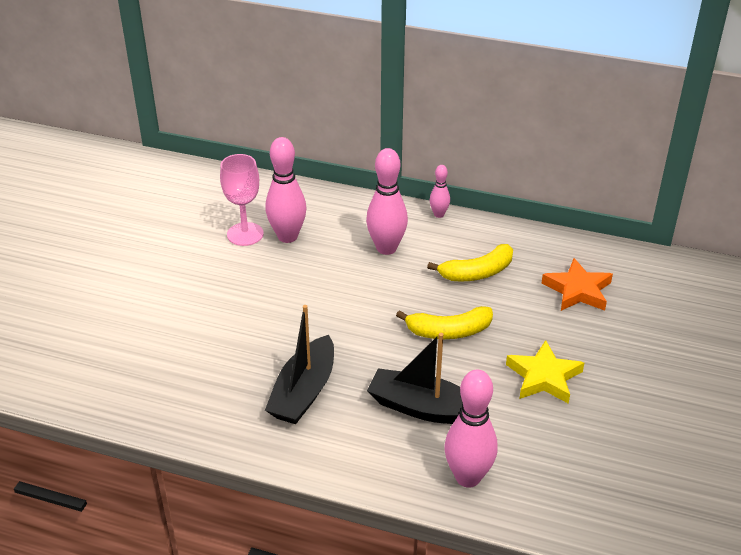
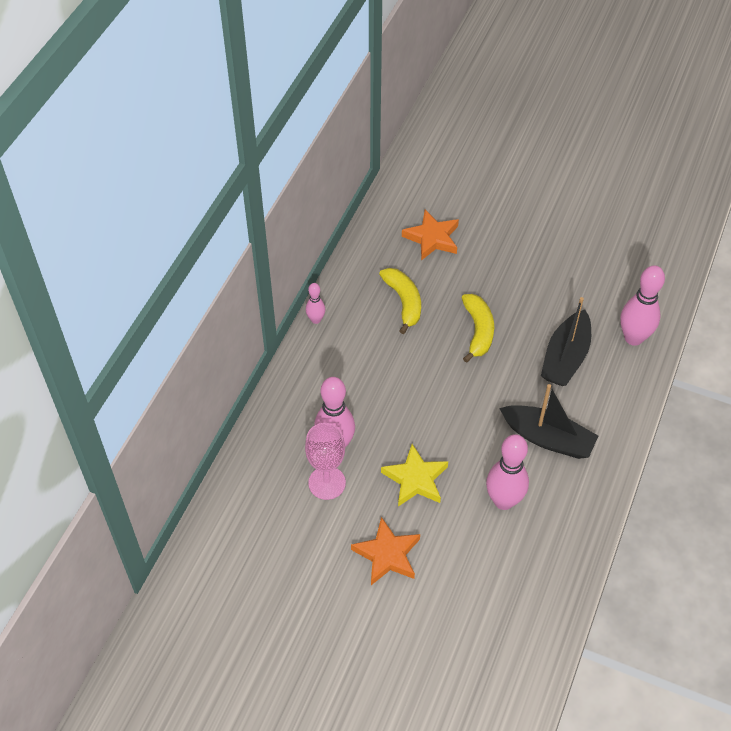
camera: 85 degrees left, 15 degrees up
pink bowling pin [366,148,408,255] -> pink bowling pin moved to [486,434,529,510]
yellow star [506,340,584,404] -> yellow star moved to [381,444,448,507]
none -> orange star [351,517,420,585]

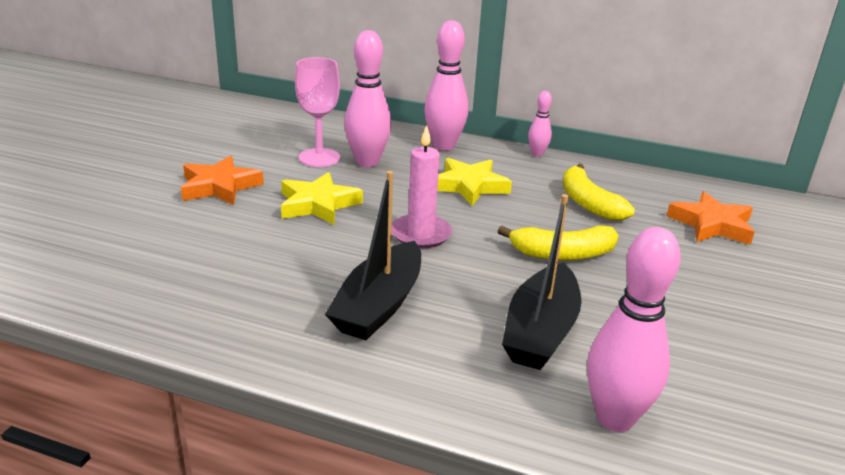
camera: 85 degrees right, 25 degrees down
yellow banana [379,268,421,334] -> yellow banana turned 90 degrees clockwise [563,164,635,221]
pink bowling pin [486,434,529,510] -> pink bowling pin moved to [424,20,468,151]
black boat [541,297,591,386] -> black boat turned 90 degrees counterclockwise [502,194,581,370]
none -> pink candle [392,125,452,248]
none -> yellow star [438,158,512,206]

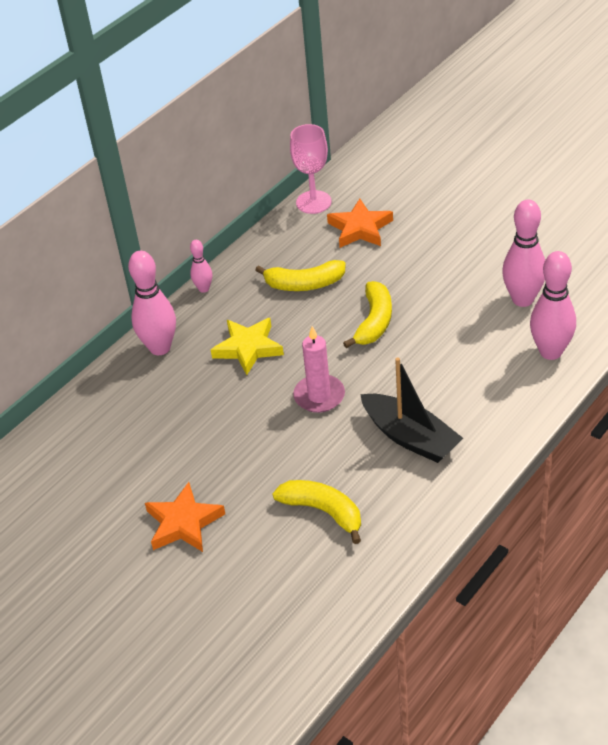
camera: 65 degrees left, 15 degrees up
yellow star [281,172,363,225] -> none
pink goblet [295,57,340,167] -> pink goblet moved to [290,124,332,214]
pink bowling pin [344,30,391,167] -> pink bowling pin moved to [502,200,545,307]
black boat [502,194,581,370] -> none
none -> yellow banana [272,480,361,544]

